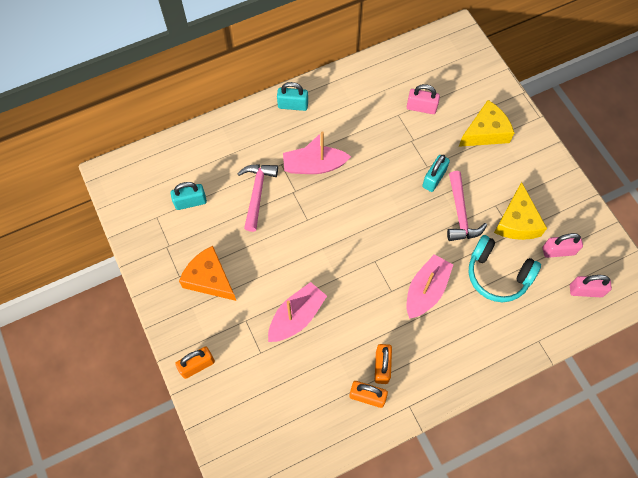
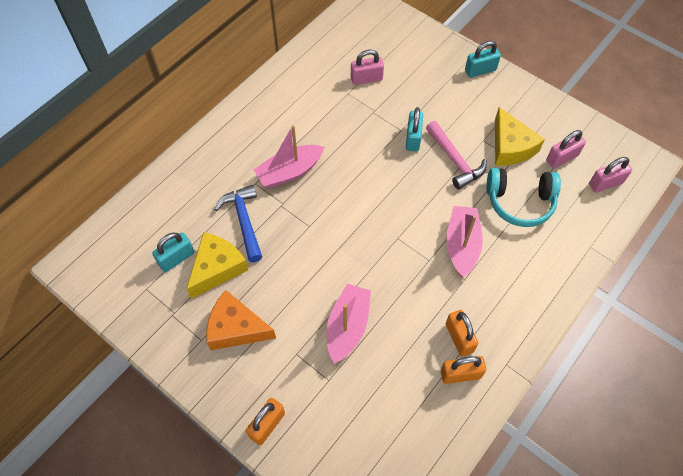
camera: 25 degrees left, 5 degrees down
pink hammer [237,164,278,232] -> blue hammer [214,185,262,262]
turquoise padlock [277,82,308,111] -> turquoise padlock moved to [465,41,501,78]
yellow cheese [459,100,514,147] -> yellow cheese moved to [186,232,248,299]

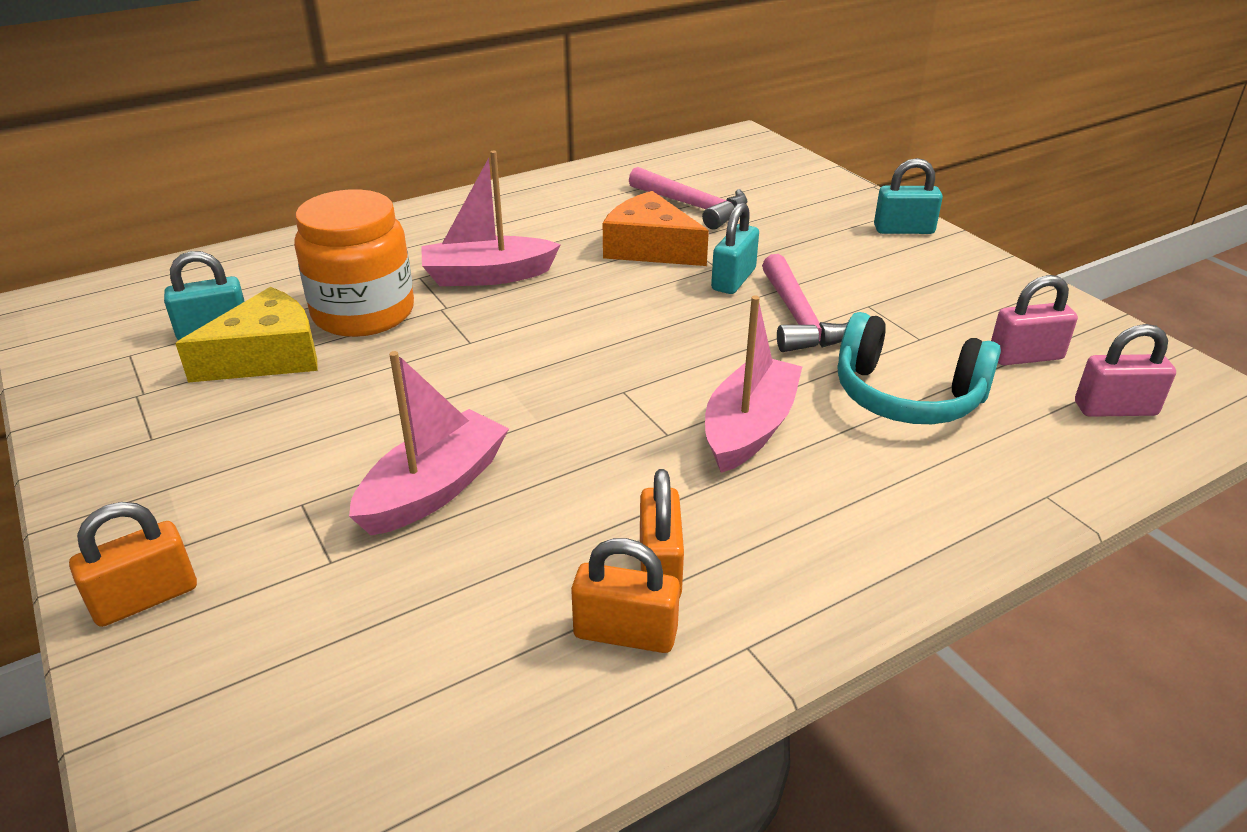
camera: 20 degrees right, 25 degrees down
orange cheese [206,290,276,350] -> orange cheese moved to [603,191,709,266]
blue hammer [214,185,262,262] -> orange jar [294,189,414,337]
pink padlock [351,50,384,85] -> pink hammer [629,167,748,230]
yellow cheese [495,107,545,166] -> none

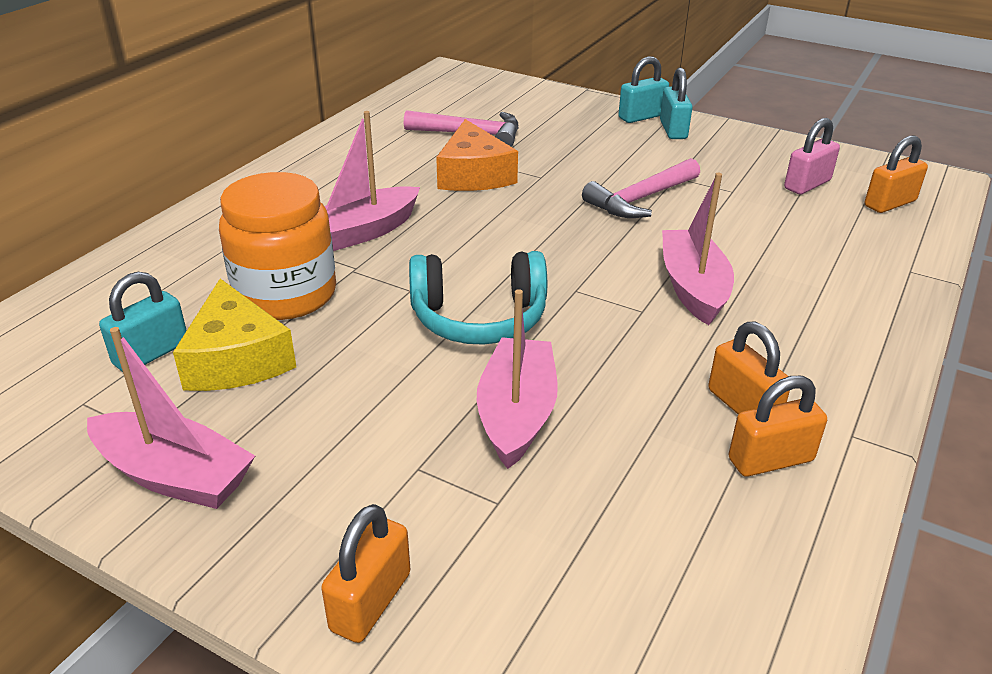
camera: 30 degrees left, 0 degrees up
yellow cheese [175,287,318,383] -> yellow cheese turned 135 degrees clockwise [173,279,296,391]
orange cheese [603,191,709,266] -> orange cheese turned 105 degrees counterclockwise [436,119,518,191]
turquoise padlock [711,202,759,294] -> turquoise padlock moved to [660,67,693,139]
pink hammer [762,254,848,352] -> pink hammer turned 90 degrees clockwise [582,158,700,218]
turquoise headphones [838,312,1001,424] -> turquoise headphones moved to [409,251,547,345]
pink padlock [1075,324,1176,417] -> orange padlock [865,135,928,213]
none -> pink boat [87,327,255,509]

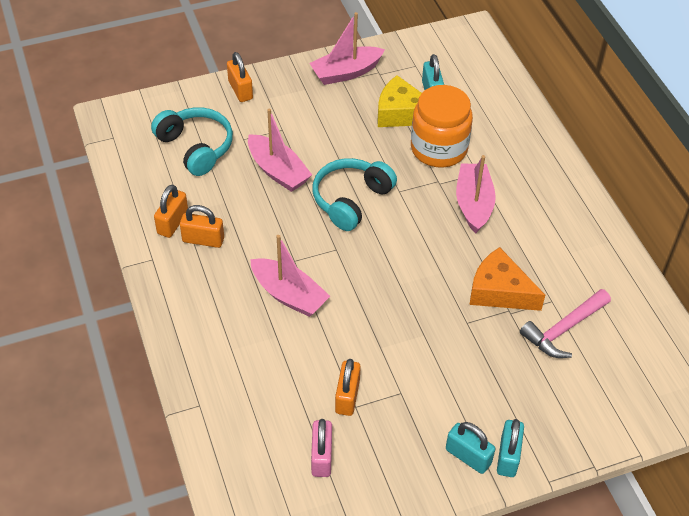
camera: 130 degrees right, 15 degrees up
pink hammer [582,158,700,218] -> none
orange padlock [865,135,928,213] -> orange padlock moved to [335,359,361,416]
none -> turquoise headphones [151,107,233,176]

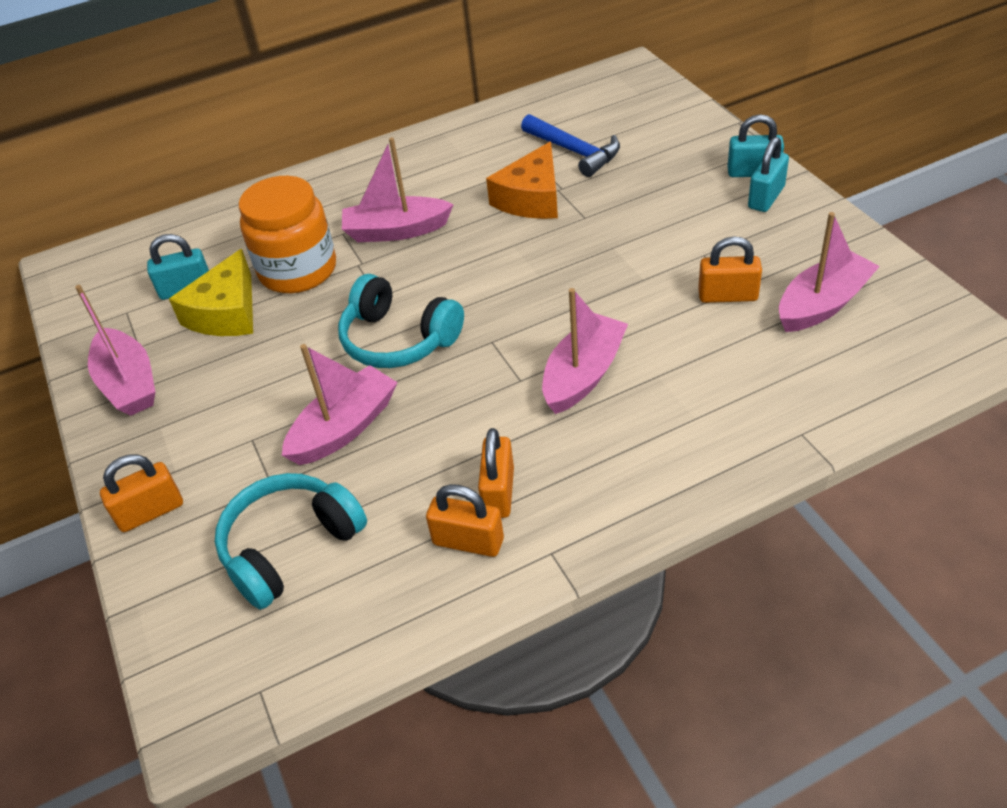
camera: 90 degrees left, 5 degrees down
pink padlock [311,419,332,477] -> pink boat [779,212,880,332]
pink hammer [520,289,611,358] -> blue hammer [521,114,620,177]

